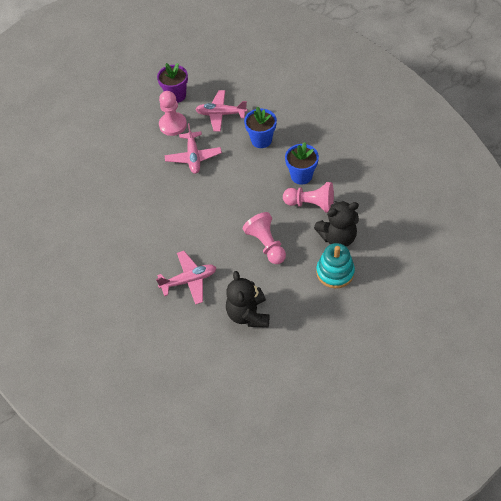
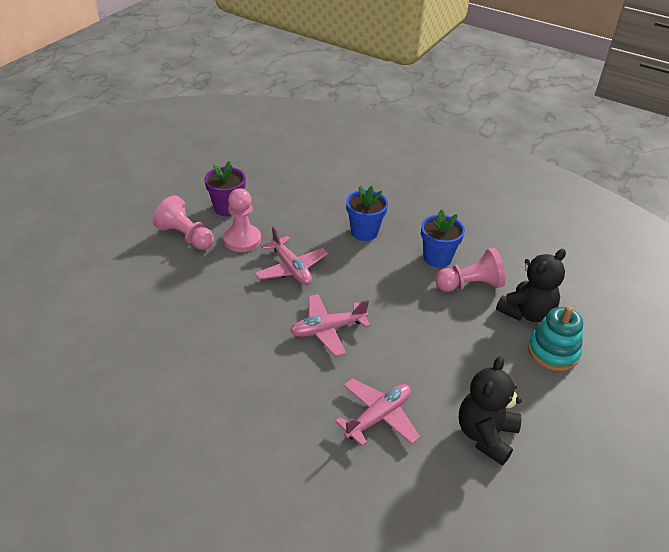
camera: 30 degrees left, 15 degrees down
pink plane [195,90,248,132] -> pink plane moved to [290,294,370,357]
black teddy bear [226,271,269,327] -> black teddy bear turned 60 degrees clockwise [459,356,522,465]
pink pawn [243,212,286,264] -> pink pawn moved to [153,195,214,250]

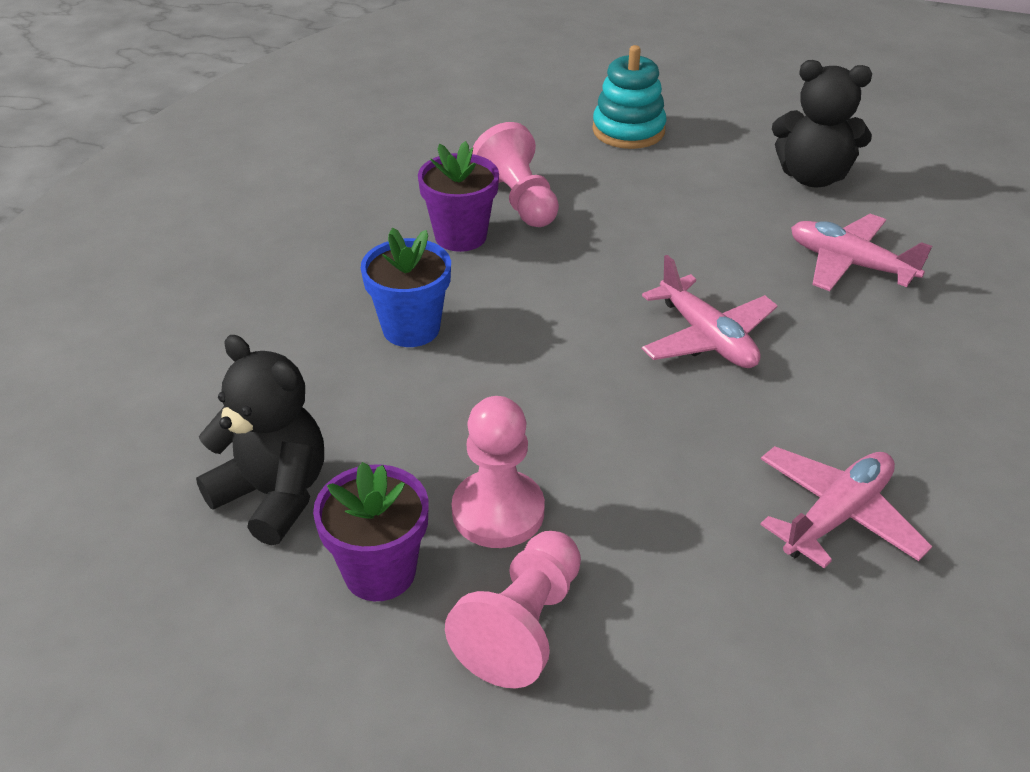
camera: 100 degrees left, 0 degrees up
pink plane [255,226,328,285] -> pink plane moved to [760,446,932,568]
blue flower pot [421,209,465,268] -> purple flower pot [418,141,499,252]
black teddy bear [496,249,566,322] -> black teddy bear moved to [196,335,324,546]

